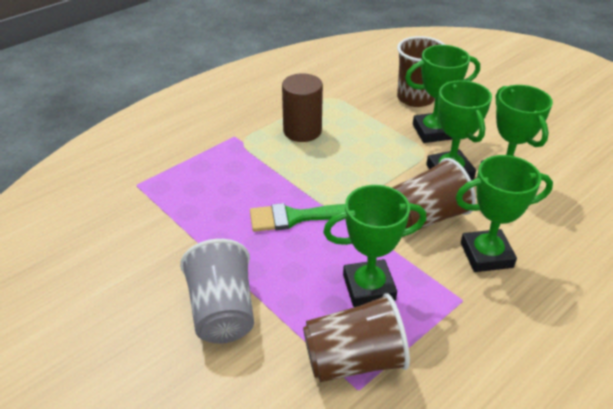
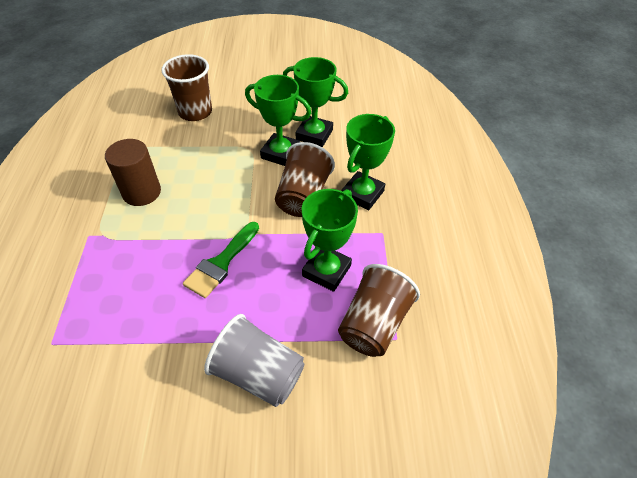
camera: 50 degrees left, 10 degrees up
green trophy [405,45,480,143] -> none

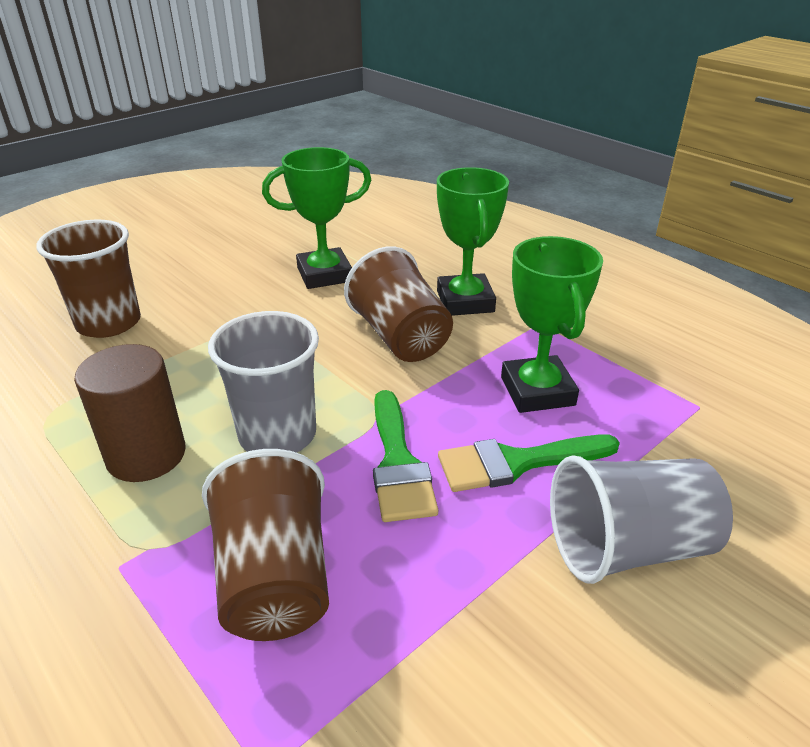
camera: 40 degrees left, 15 degrees down
green trophy [245,75,311,166] -> none
brown cup [338,264,420,357] -> brown cup moved to [202,449,329,641]
none -> grey cup [208,311,319,453]
none -> green brush [438,434,620,492]

